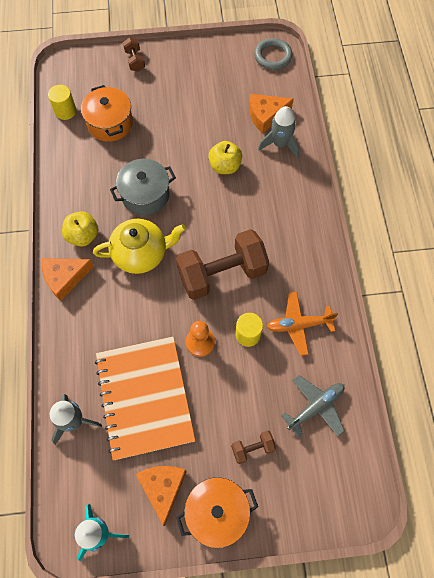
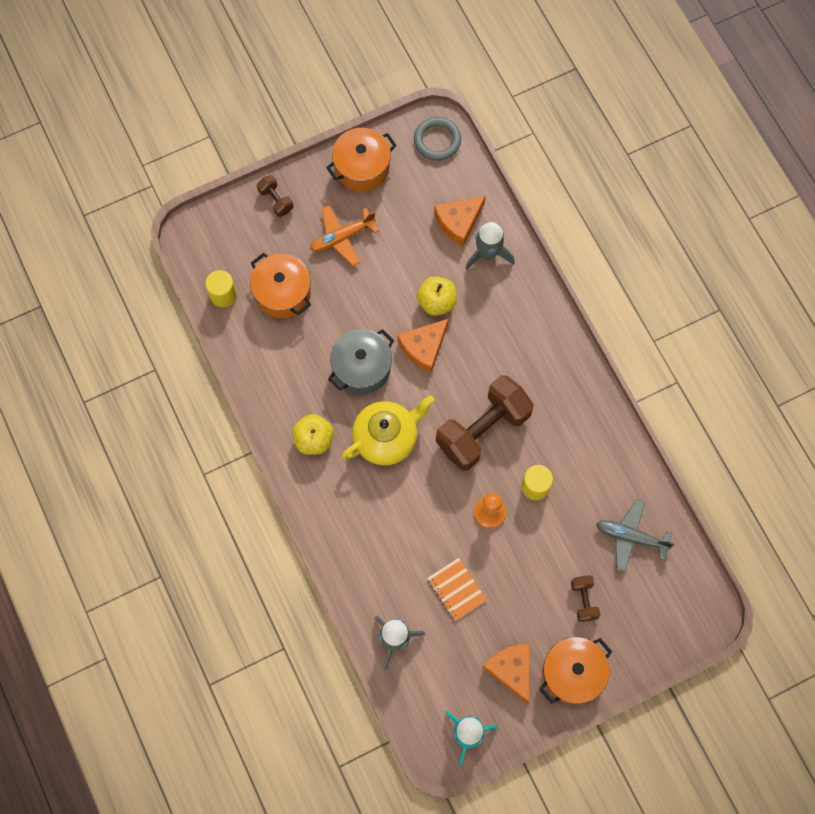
camera: 20 degrees left, 5 degrees up
orange cheese [42,258,94,301] -> orange cheese moved to [397,319,448,373]
orange notebook [95,337,195,460] -> orange notebook [427,558,487,621], size x0.44
brown dumbbell [231,431,276,464] -> brown dumbbell turned 60 degrees counterclockwise [571,575,600,622]
orange plane [266,292,338,356] -> orange plane moved to [310,205,379,266]
grey plane [281,375,345,439] -> grey plane turned 105 degrees counterclockwise [596,499,675,572]
none -> orange pot [326,128,397,192]

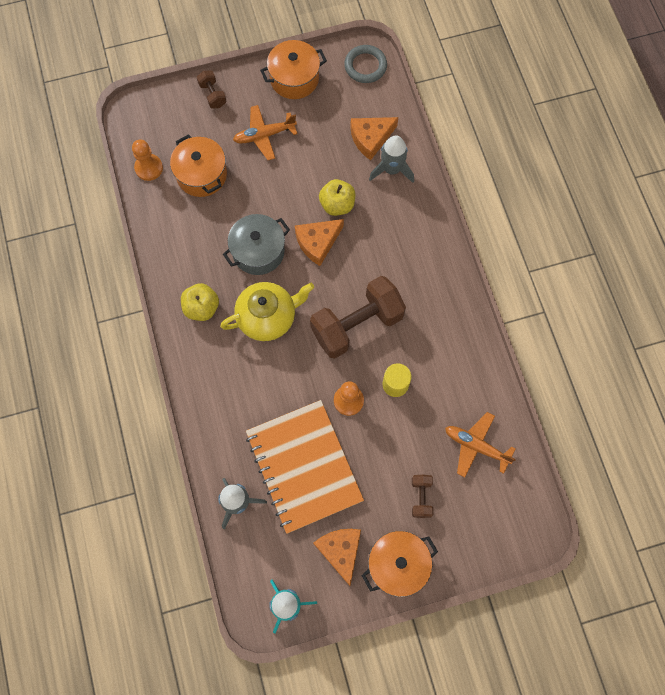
camera: 10 degrees right, 0 degrees up
yellow cylinder [205,270,237,307] -> orange pawn [132,139,163,181]
orange notebook [427,558,487,621] -> orange notebook [246,400,364,534], size x2.29
grey plane [596,499,675,572] -> orange plane [445,412,516,477]

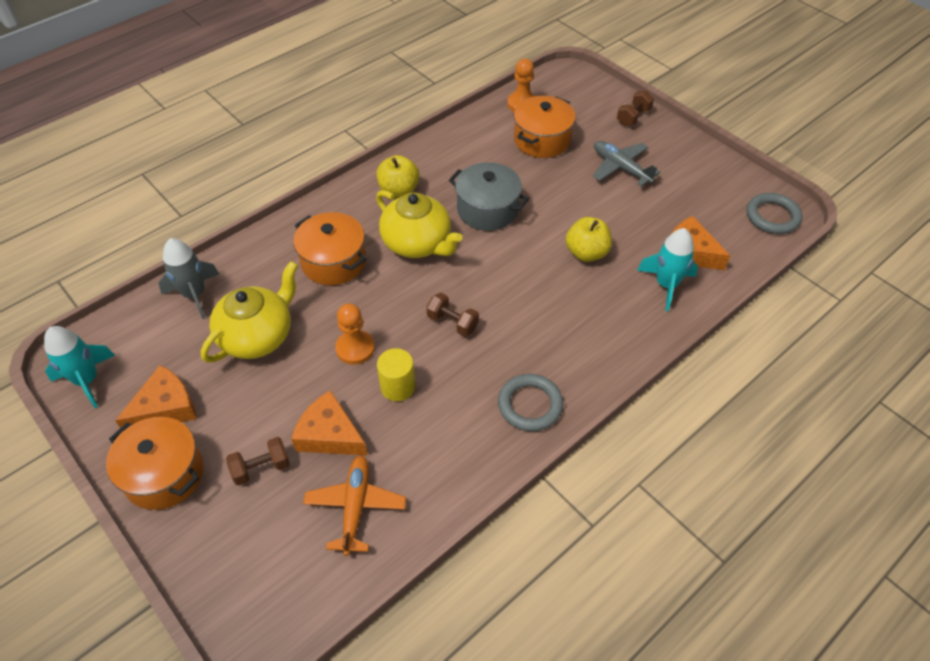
camera: 65 degrees right, 20 degrees down
orange plane [233,105,297,160] -> grey plane [593,141,661,186]
orange notebook [246,400,364,534] -> yellow teapot [201,261,298,363]
orange pot [260,40,327,99] -> orange pot moved to [293,212,366,285]
orange cheese [295,219,344,266] -> orange cheese moved to [291,390,368,455]
brown dumbbell [310,276,406,359] -> brown dumbbell [426,293,479,337], size x0.44
grey rocket [369,135,414,183] -> turquoise rocket [637,228,698,311]
none -> grey ring [498,374,563,431]

